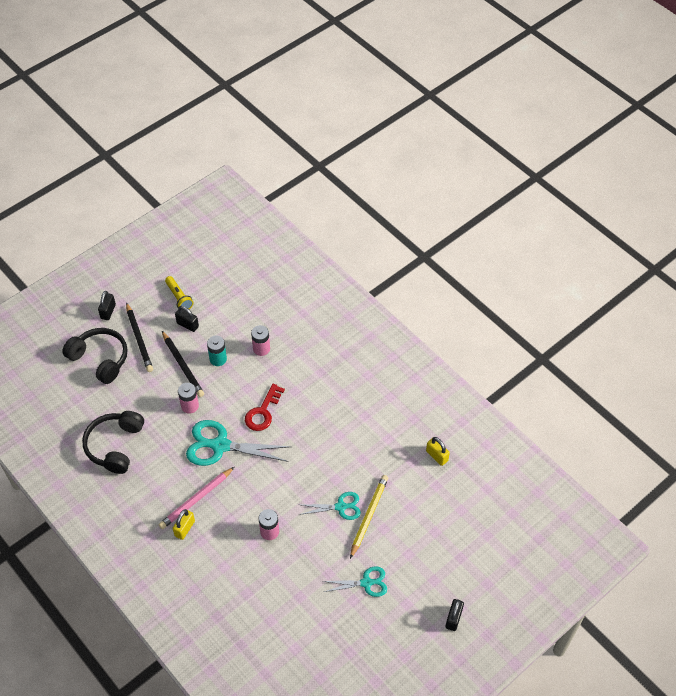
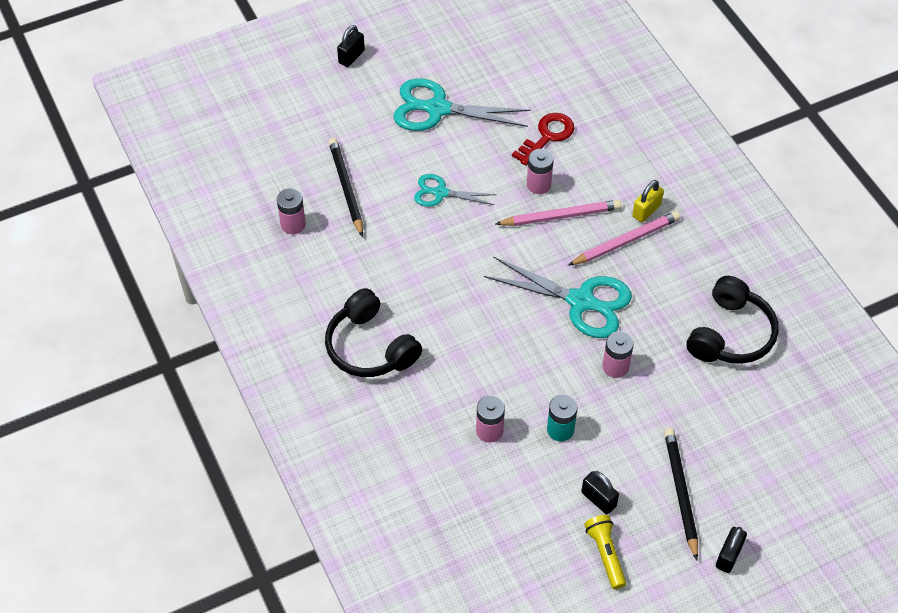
camera: 165 degrees left, 0 degrees up
black headphones [62,328,128,384] -> black headphones moved to [325,288,422,377]
black pencil [162,331,204,397] -> black pencil moved to [328,138,363,237]
red key [245,384,285,431] -> red key moved to [512,113,574,166]
turquoise scissors [322,567,387,597] -> turquoise scissors [393,78,531,131], size x1.73
yellow pencil [350,475,388,559] -> none
yellow padlock [426,437,450,466] -> pink battery [277,188,306,234]
none -> pink pencil [496,200,622,226]

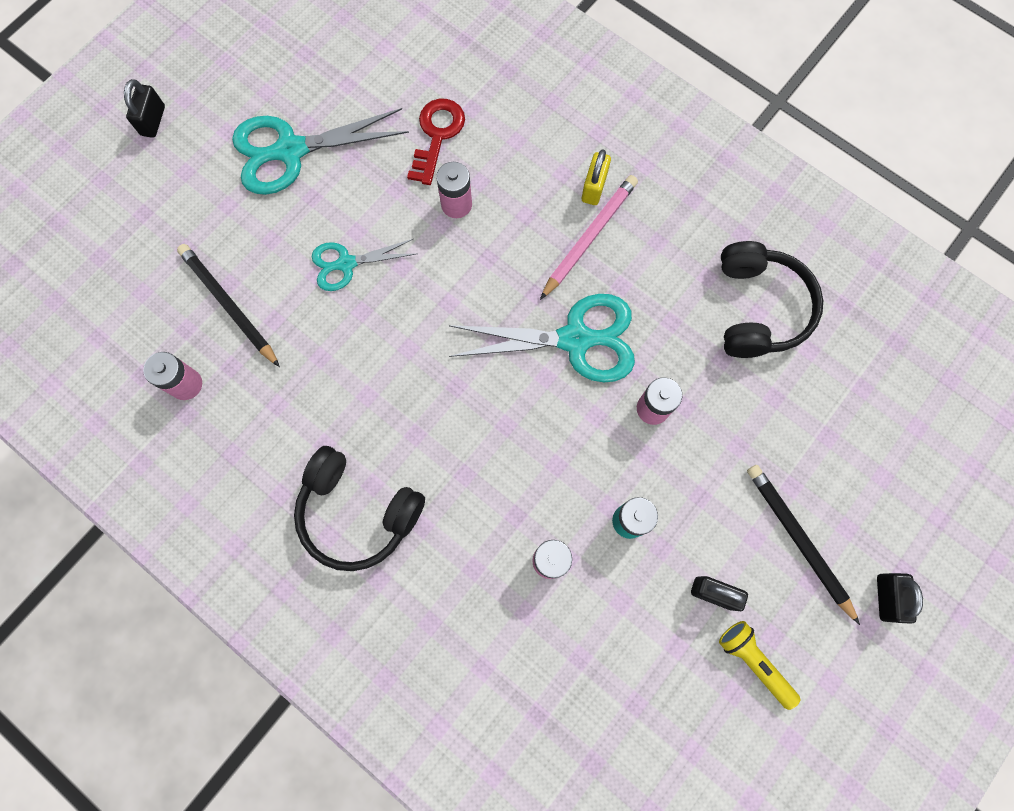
camera: 25 degrees left, 20 degrees up
pink pencil [496,200,622,226] -> none

